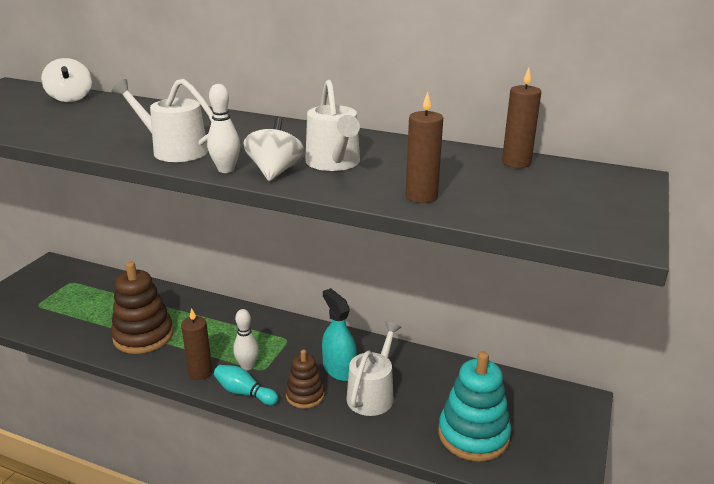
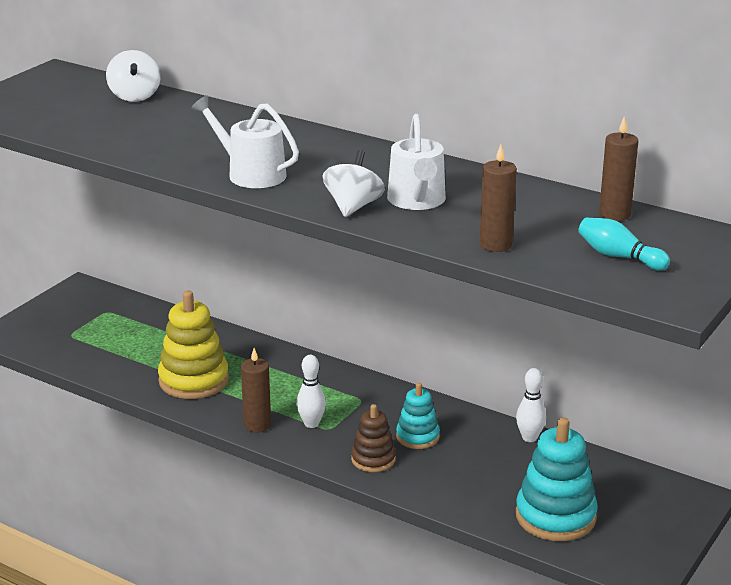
camera: 10 degrees right, 0 degrees up
brown stacking toy [111,262,174,354] -> yellow stacking toy [158,290,229,399]
white bowling pin [207,84,240,173] -> white bowling pin moved to [516,368,546,442]
turquoise bowling pin [214,365,278,405] -> turquoise bowling pin moved to [578,217,670,270]
turquoise spray bottle [322,288,357,381] -> turquoise stacking toy [396,383,440,449]
white watering can [346,322,401,416] -> none

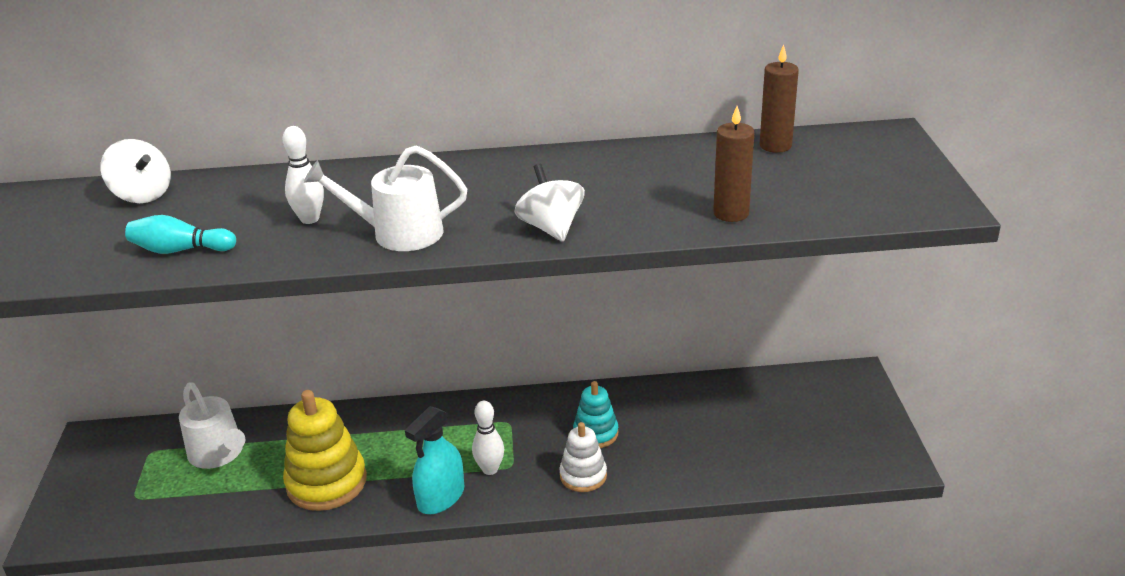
camera: 35 degrees left, 5 degrees up
brown candle [241,348,271,432] -> turquoise spray bottle [405,406,464,514]
brown stacking toy [351,404,396,472] -> white stacking toy [559,422,607,492]
white watering can [387,114,446,210] -> white watering can moved to [179,382,245,469]
white bowling pin [516,368,546,442] -> white bowling pin moved to [283,126,324,224]
turquoise stacking toy [516,417,598,541] -> none
turquoise bowling pin [578,217,670,270] -> turquoise bowling pin moved to [125,215,236,254]

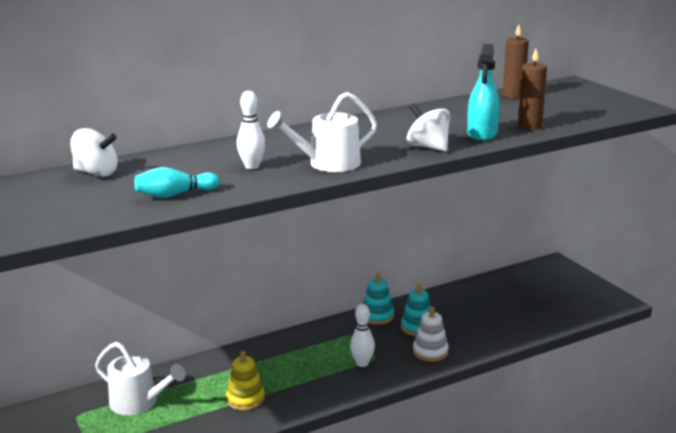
camera: 25 degrees left, 10 degrees down
yellow stacking toy [283,390,367,511] -> yellow stacking toy [226,351,265,410], size x0.59
turquoise spray bottle [405,406,464,514] -> turquoise spray bottle moved to [467,44,500,141]
none -> turquoise stacking toy [363,273,394,325]

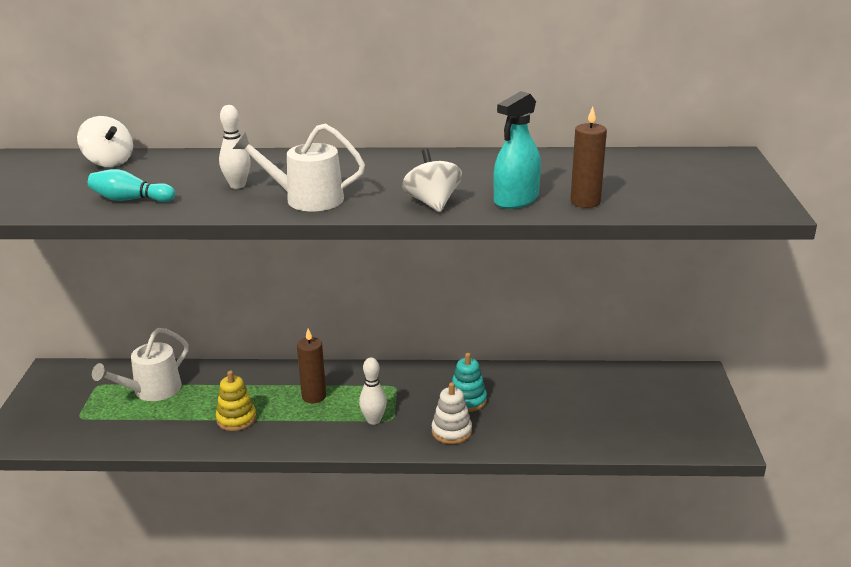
camera: 30 degrees right, 5 degrees up
white watering can [95,342,186,415] -> white watering can turned 75 degrees clockwise [92,328,189,401]
turquoise stacking toy [363,273,394,325] -> none
brown candle [503,24,529,98] -> brown candle moved to [297,329,326,403]

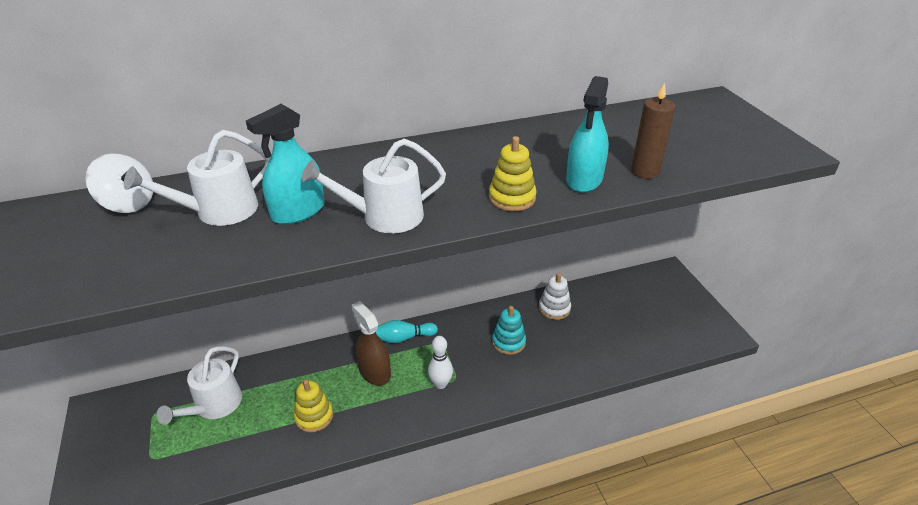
camera: 20 degrees left, 10 degrees up
turquoise bowling pin [88,169,175,202] -> turquoise bowling pin moved to [376,320,438,343]
white bowling pin [219,105,251,189] -> turquoise spray bottle [246,104,325,224]
brown candle [297,329,326,403] -> brown spray bottle [351,301,391,386]
white spinning top [402,149,462,212] -> yellow stacking toy [489,136,537,211]
white stacking toy [432,382,472,444] -> white stacking toy moved to [539,273,571,320]
none -> white watering can [124,130,270,226]

